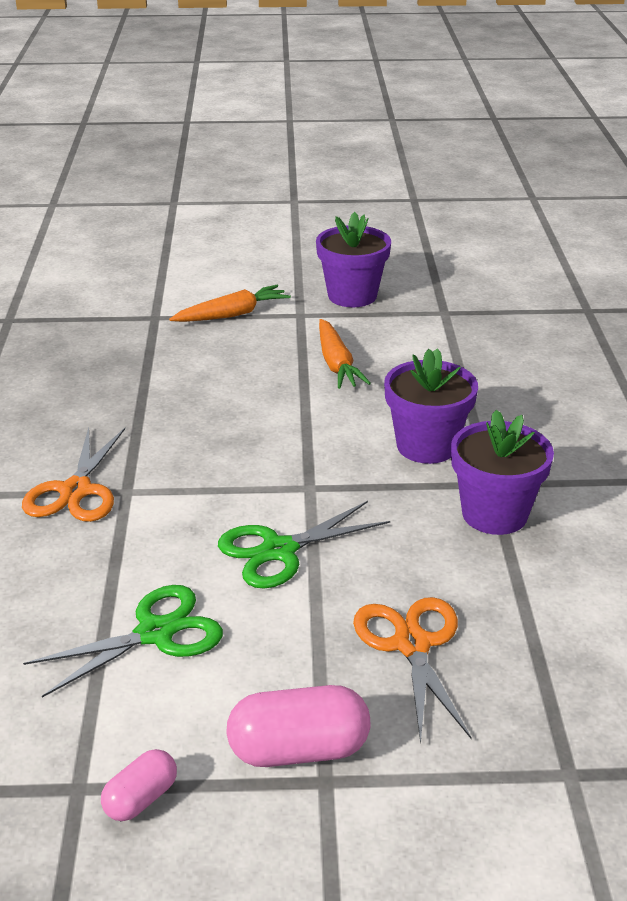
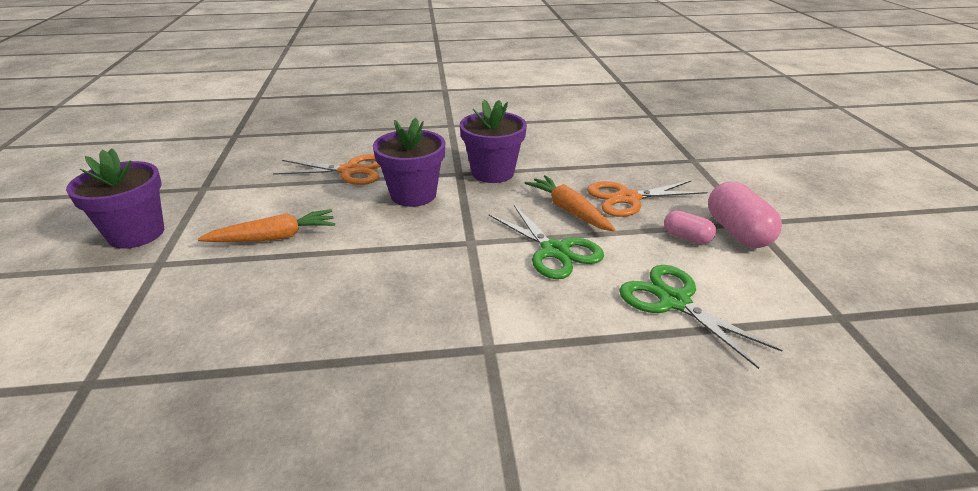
camera: 95 degrees left, 0 degrees up
orange scissors [22,427,125,522] -> orange scissors moved to [273,154,381,185]
pink capsule [101,749,177,821] -> pink capsule moved to [664,210,716,244]
orange carrot [169,285,291,322] -> orange carrot moved to [525,175,615,231]

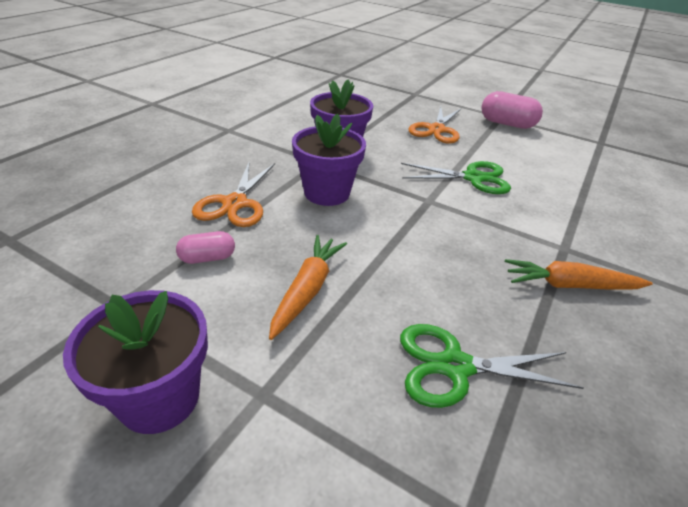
camera: 55 degrees left, 5 degrees up
orange scissors [273,154,381,185] -> orange scissors turned 150 degrees clockwise [192,162,275,227]
orange carrot [525,175,615,231] -> orange carrot moved to [505,259,652,290]
green scissors [619,265,782,369] -> green scissors moved to [400,324,584,408]
pink capsule [664,210,716,244] -> pink capsule moved to [176,231,235,264]

